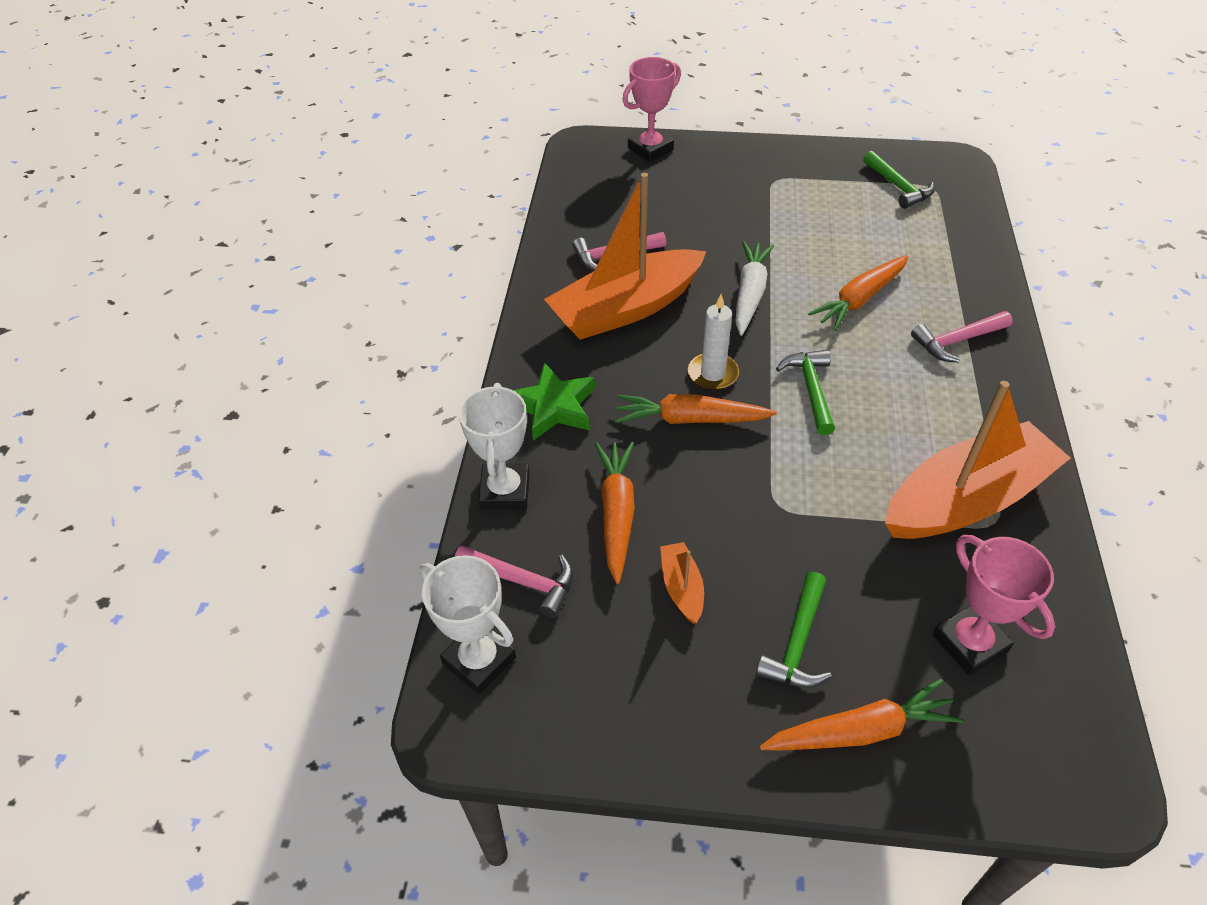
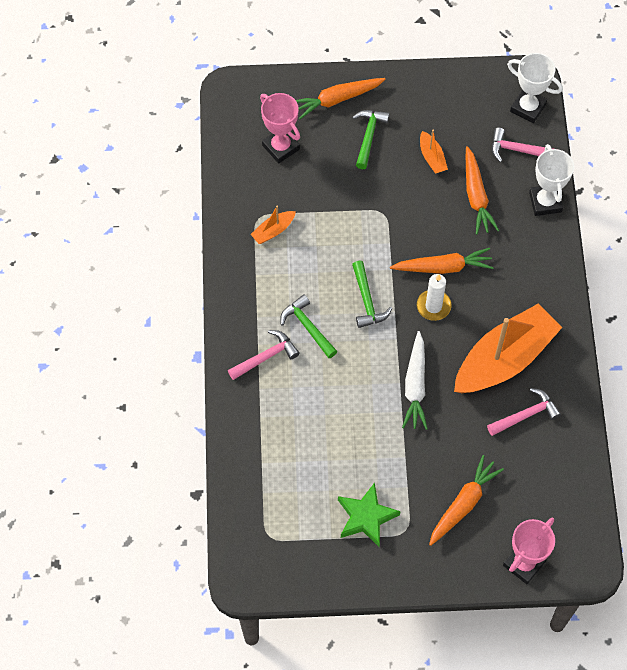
camera: 170 degrees right, 15 degrees up
green star [513,363,595,441] -> green star moved to [338,482,401,547]
orange carrot [808,255,908,331] -> orange carrot moved to [429,455,504,546]
green hammer [863,151,935,209] -> green hammer moved to [280,295,337,358]
orange boat [885,381,1071,539] -> orange boat [250,206,296,244], size x0.42

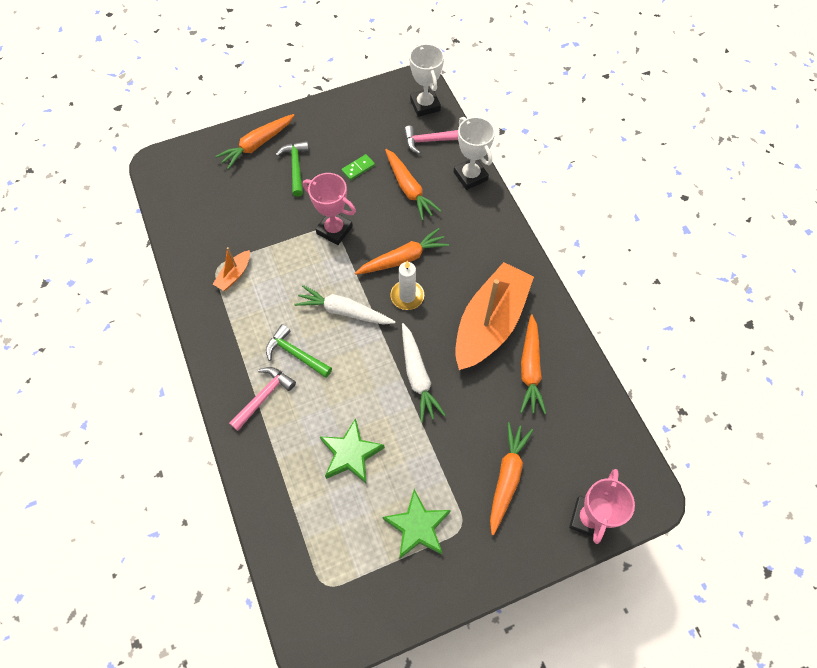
camera: 20 degrees left, 0 degrees up
pink trophy [260,93,300,163] -> pink trophy moved to [303,173,356,245]
green hammer [352,261,392,328] -> white carrot [294,285,396,325]
orange boat [420,130,448,174] -> green domino [342,154,375,180]
pink hammer [487,388,561,436] -> orange carrot [520,314,546,414]
white trophy [507,53,563,123] -> white trophy turned 60 degrees clockwise [409,43,444,117]
none -> green star [319,418,385,484]

